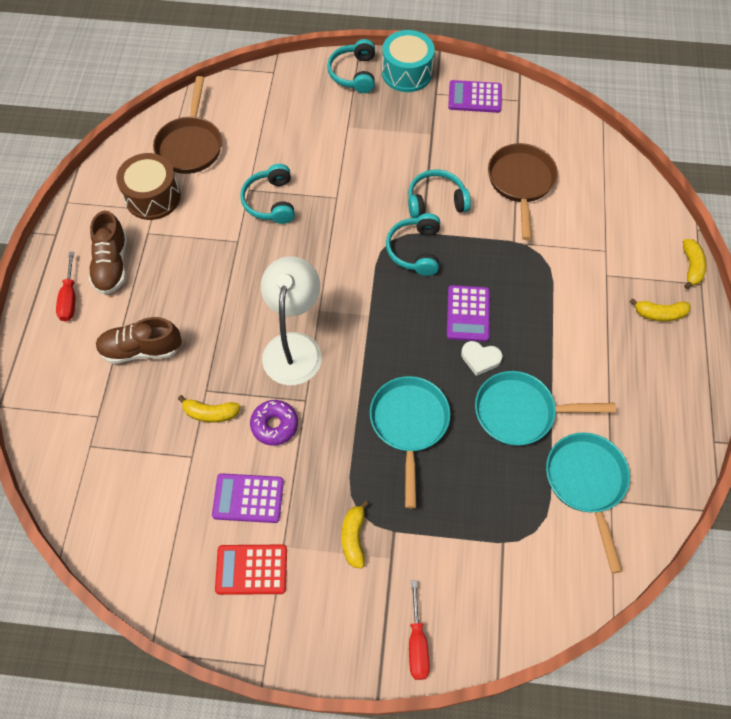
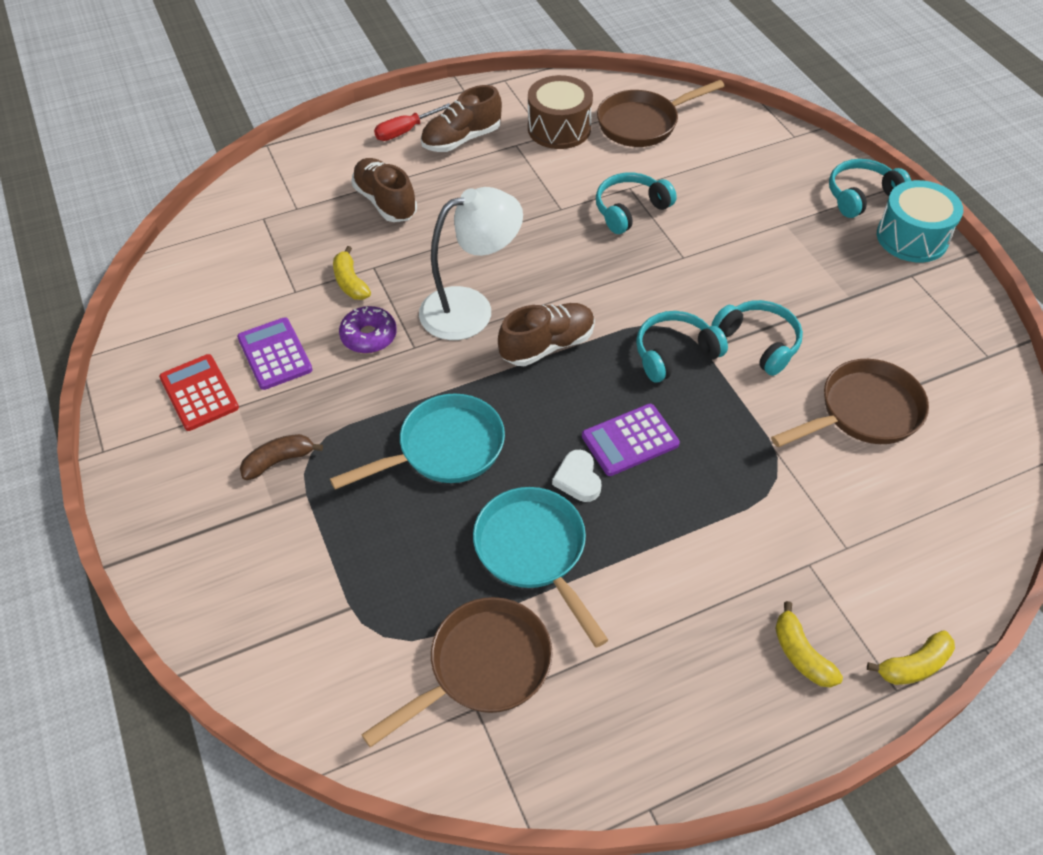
camera: 60 degrees right, 10 degrees down
yellow banana [342,500,369,569] -> brown banana [240,434,323,480]
red screwdriver [409,580,430,680] -> none
purple calculator [448,80,502,113] -> none
turquoise pan [546,432,630,573] -> brown pan [361,597,553,748]
none -> brown shoe [498,303,595,366]

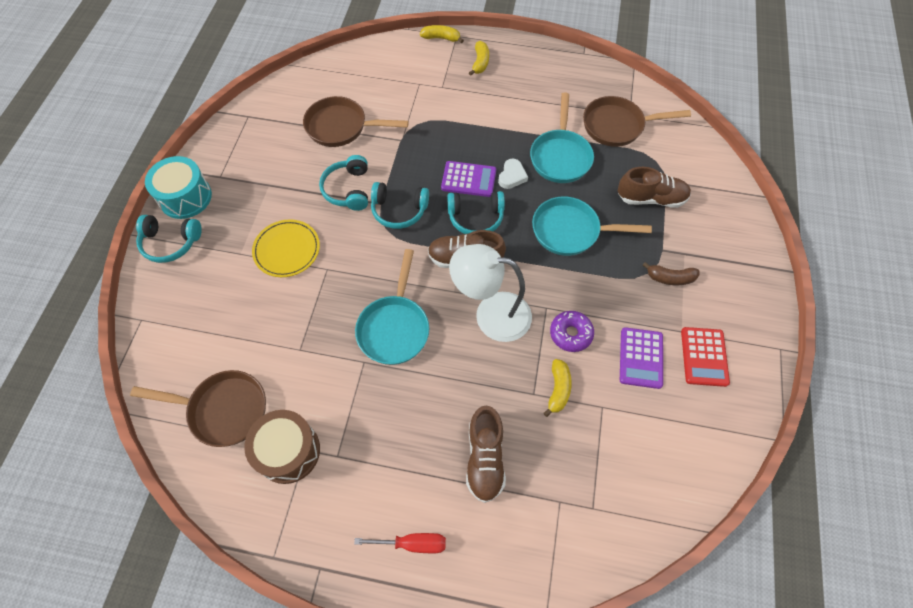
camera: 145 degrees left, 10 degrees up
brown shoe [421,85,502,152] -> brown shoe moved to [618,167,691,208]
turquoise headphones [596,173,677,234] -> turquoise headphones moved to [447,191,505,234]
none -> yellow plate [252,219,320,277]
none -> turquoise pan [355,249,429,365]

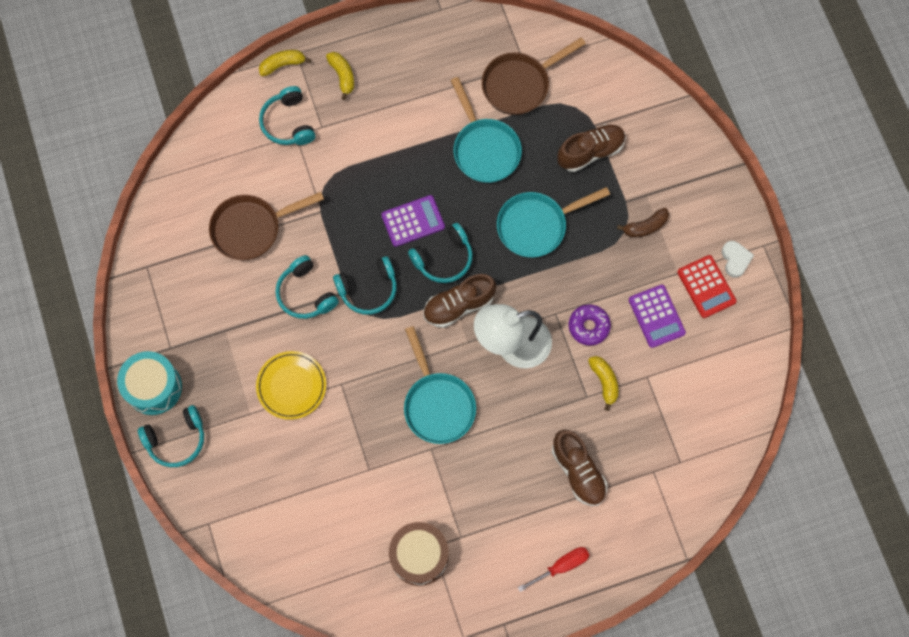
camera: 30 degrees left, 10 degrees up
brown pan [130,370,266,447] -> none
white heart [498,159,528,189] -> white heart moved to [722,241,754,278]
none -> turquoise headphones [259,86,316,145]

